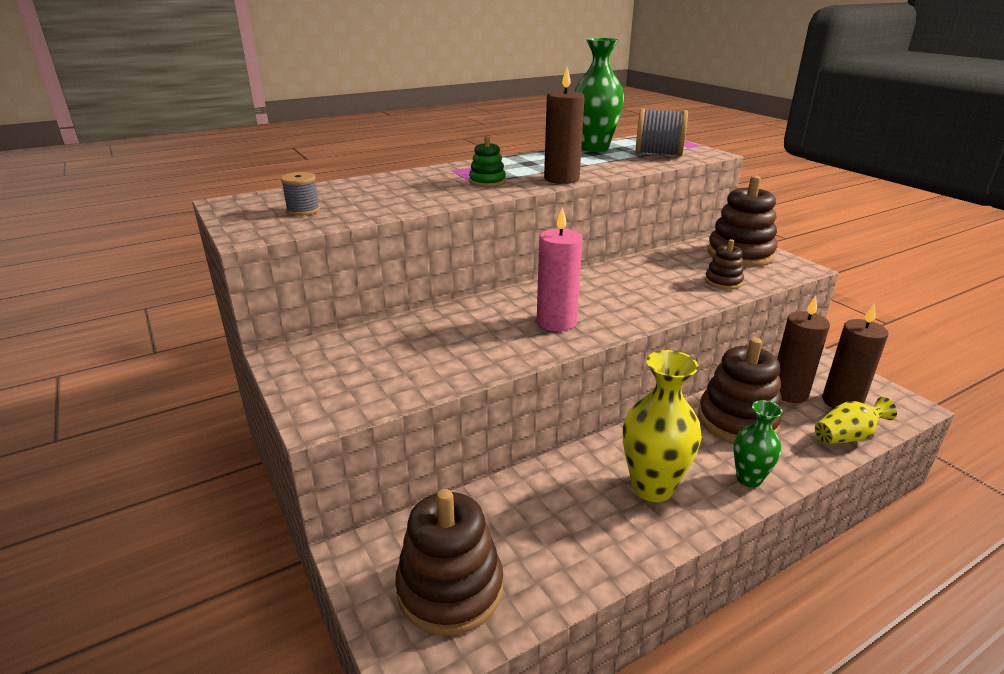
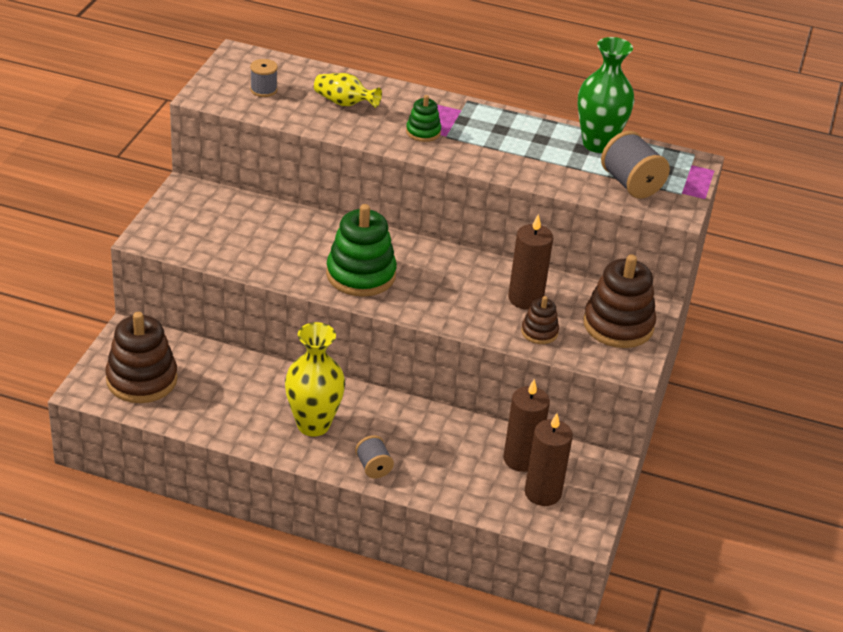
camera: 45 degrees right, 10 degrees up
pink candle [537,206,583,331] -> green stacking toy [326,204,397,297]
brown candle [544,67,585,184] -> brown candle moved to [508,214,553,310]
brown stacking toy [698,338,782,443] -> none
green vase [733,400,783,488] -> grey spool [355,435,394,478]
yellow vase [815,397,897,444] -> yellow vase moved to [314,73,382,108]

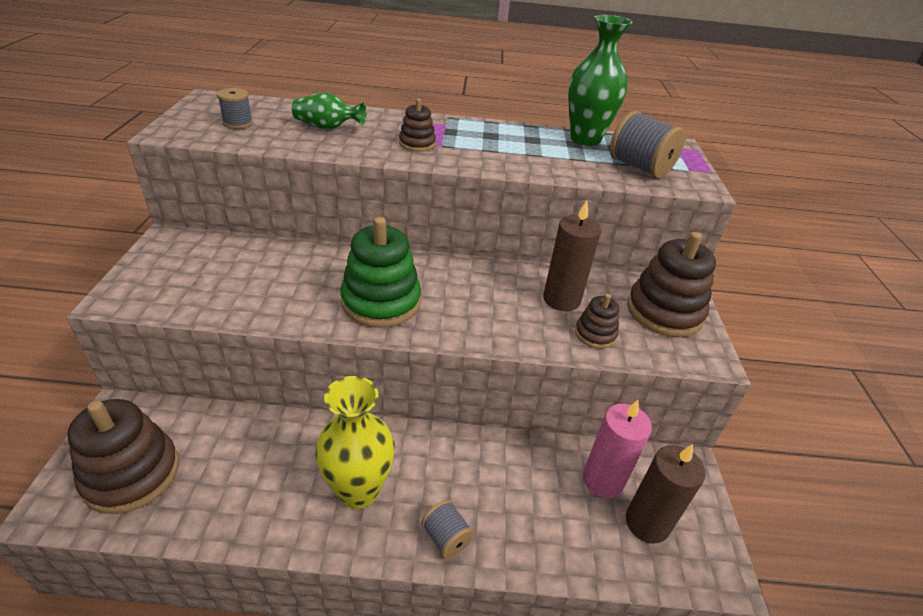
camera: 15 degrees left, 0 degrees up
yellow vase [314,73,382,108] -> green vase [292,93,366,130]
green stacking toy [406,95,441,142] -> brown stacking toy [399,99,436,152]
brown candle [503,379,550,472] -> pink candle [583,400,652,499]

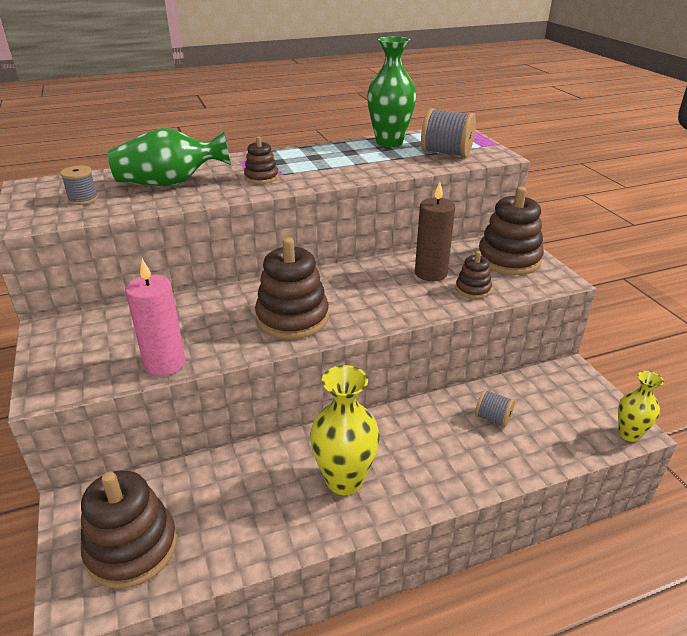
camera: 20 degrees left, 5 degrees down
green vase [292,93,366,130] -> green vase [108,128,231,186], size x1.66
green stacking toy [340,217,421,328] -> brown stacking toy [255,238,329,339]
grey spool [421,500,475,558] -> grey spool moved to [475,389,515,427]
pink candle [583,400,652,499] -> pink candle moved to [126,259,186,376]
brown candle [626,444,706,544] -> none
none -> yellow vase [618,371,664,442]

